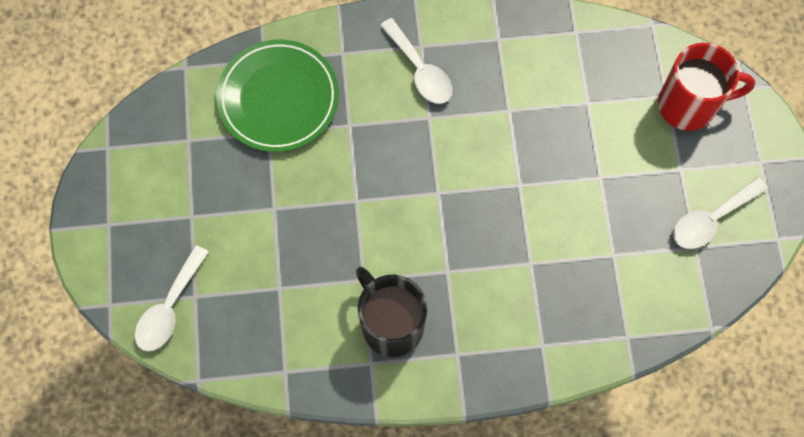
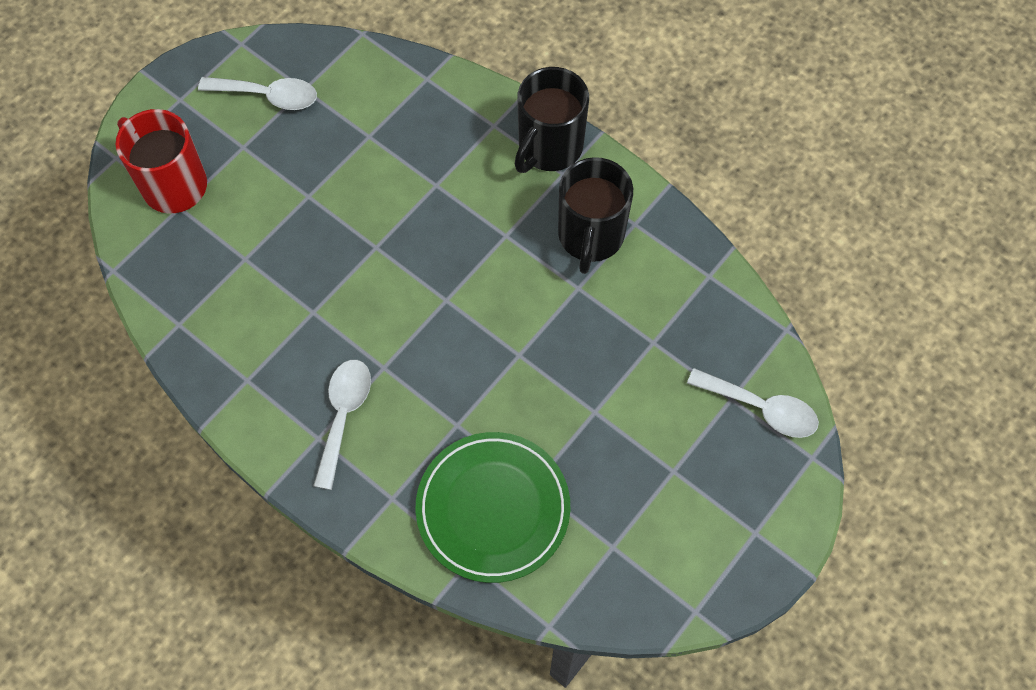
camera: 135 degrees left, 5 degrees down
white spoon [135,245,209,351] -> white spoon turned 45 degrees clockwise [687,368,819,438]
none -> black mug [515,67,589,173]

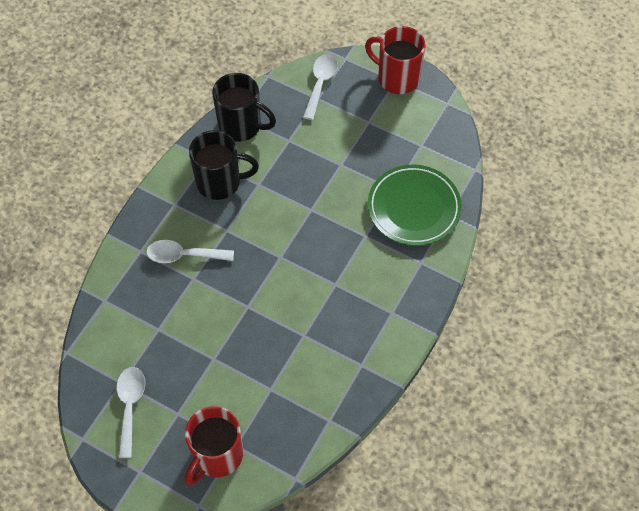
camera: 100 degrees left, 5 degrees down
white spoon [313,360,371,490] -> white spoon moved to [146,240,234,263]
black mug [515,67,589,173] -> black mug moved to [212,73,276,142]
none -> red mug [365,26,426,94]

